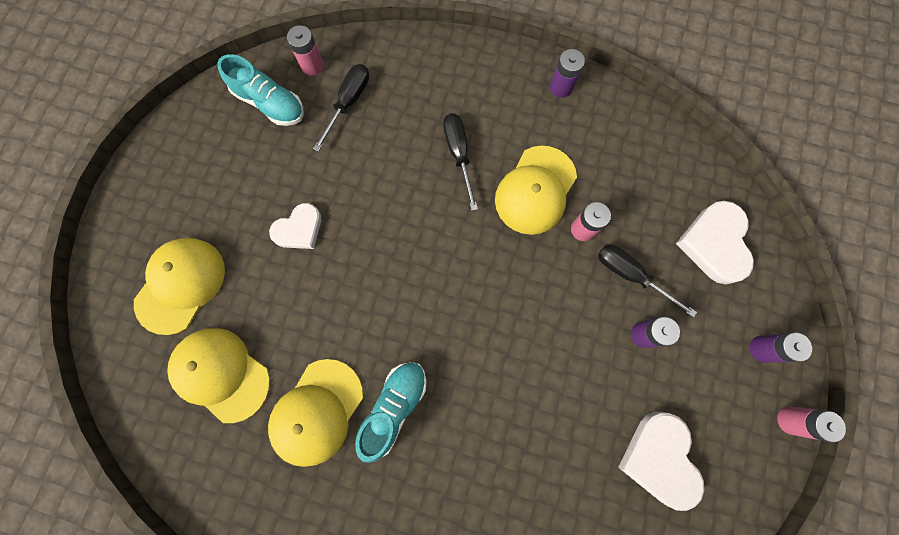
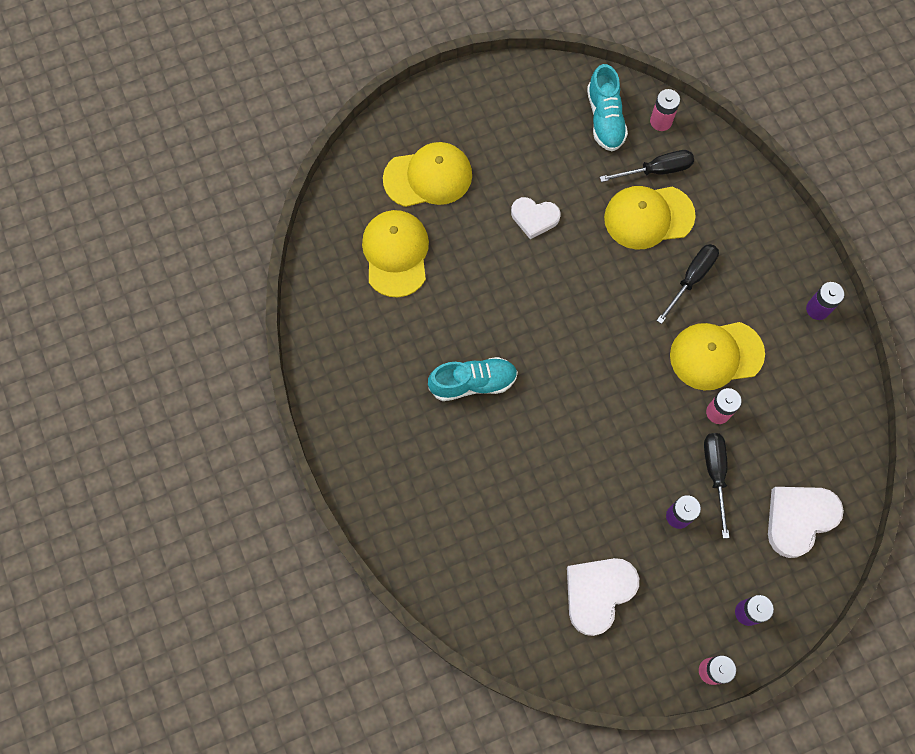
camera: 50 degrees right, 5 degrees down
yellow cap [268,359,363,467] -> yellow cap moved to [604,186,696,250]

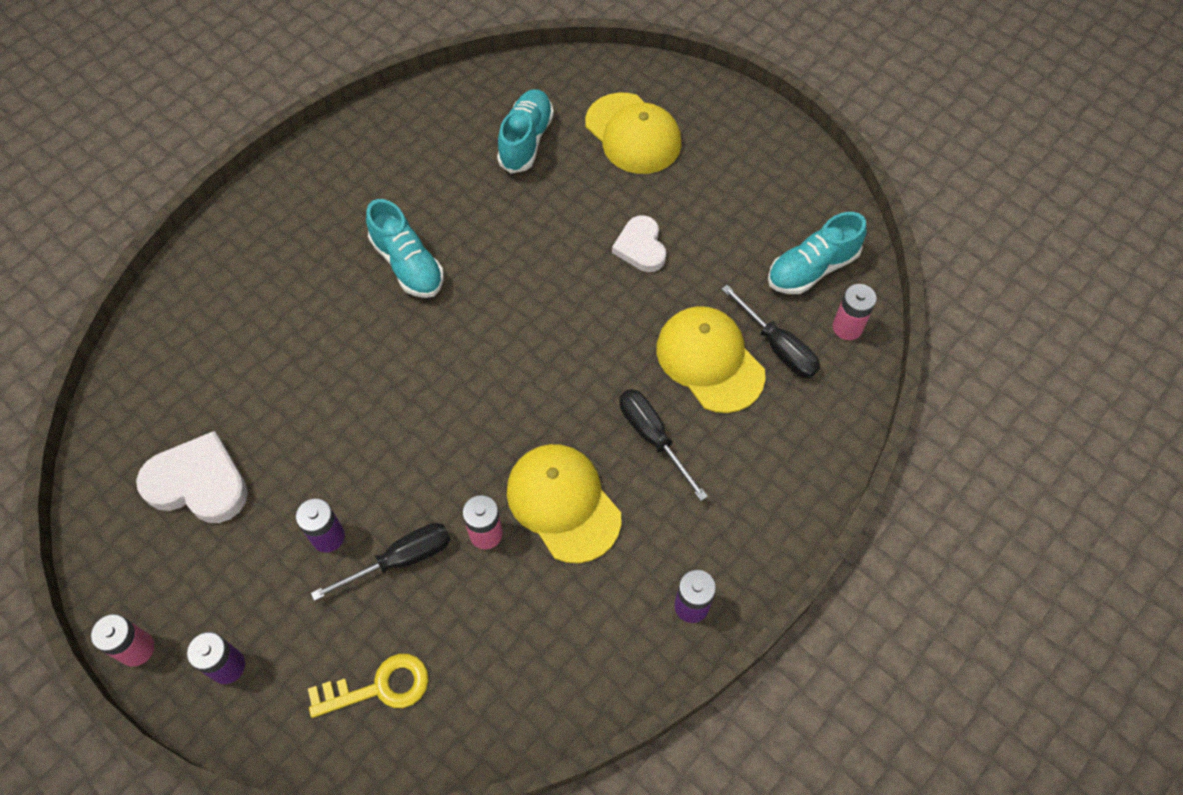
camera: 65 degrees right, 10 degrees down
yellow cap [362,210,429,297] -> turquoise shoe [497,89,554,173]
black screwdriver [656,244,719,324] -> black screwdriver turned 135 degrees counterclockwise [619,389,708,501]
white heart [768,487,844,558] -> yellow key [308,654,429,718]

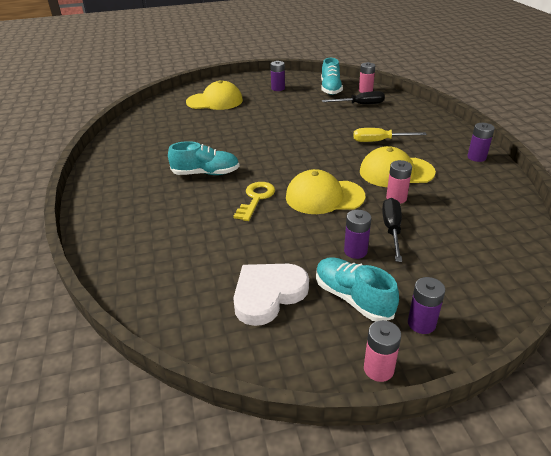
camera: 55 degrees left, 25 degrees down
yellow key [308,654,429,718] -> yellow key moved to [233,182,275,221]
turquoise shoe [497,89,554,173] -> turquoise shoe moved to [316,257,399,321]
white heart [612,215,666,272] -> none
black screwdriver [619,389,708,501] -> yellow screwdriver [353,128,427,142]
yellow cap [656,306,766,413] -> yellow cap moved to [286,169,365,214]
none -> purple battery [270,61,285,91]

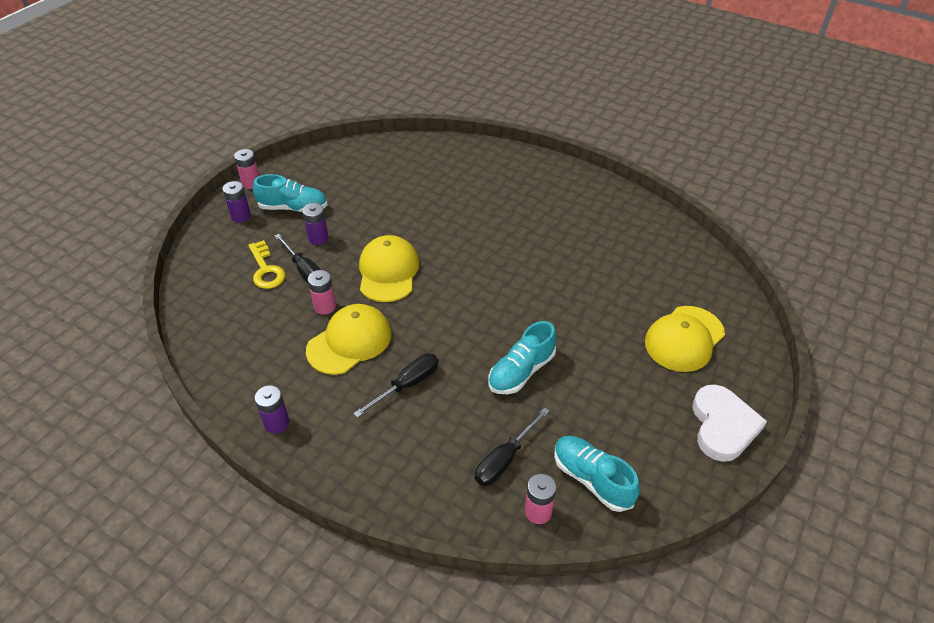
camera: 135 degrees right, 10 degrees up
turquoise shoe [168,141,240,175] -> turquoise shoe moved to [488,321,556,394]
yellow key [233,182,275,221] -> yellow key moved to [248,240,285,289]
white heart [233,264,309,326] -> white heart moved to [692,385,767,462]
purple battery [270,61,285,91] -> none
yellow cap [286,169,365,214] -> yellow cap turned 45 degrees counterclockwise [359,235,419,302]
yellow screwdriver [353,128,427,142] -> black screwdriver [353,353,439,418]

